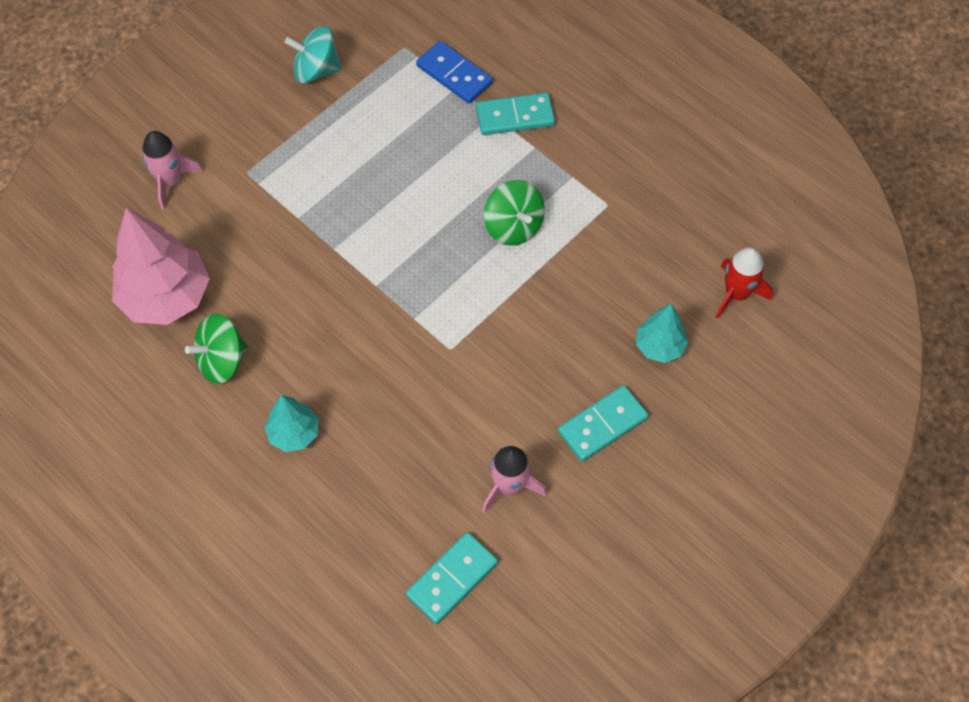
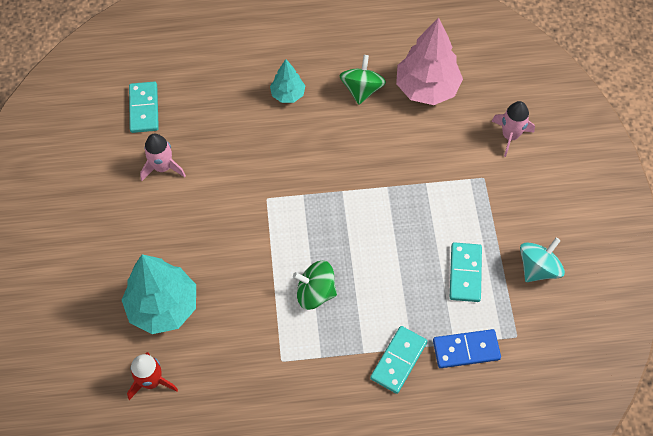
camera: 130 degrees right, 0 degrees up
turquoise domino [558,385,649,462] -> turquoise domino moved to [450,242,482,302]
turquoise tree [636,304,688,363] -> turquoise tree [122,254,196,334], size x1.88

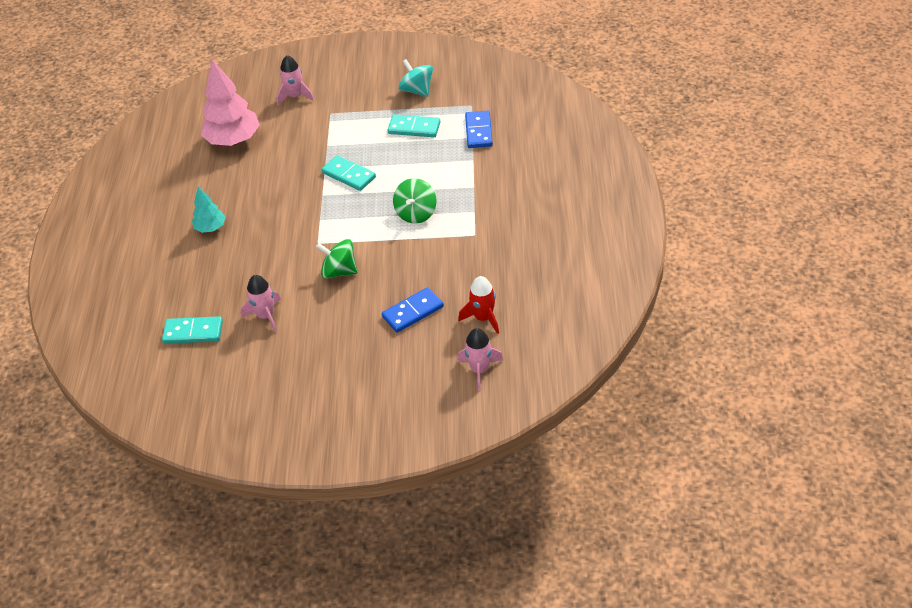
camera: 80 degrees left, 15 degrees down
turquoise tree [122,254,196,334] -> blue domino [382,287,444,333]
green spinning top [339,55,386,105] -> green spinning top moved to [316,239,357,279]
turquoise domino [370,326,427,394] -> turquoise domino moved to [322,155,376,191]
none -> pink rocket [457,328,503,391]

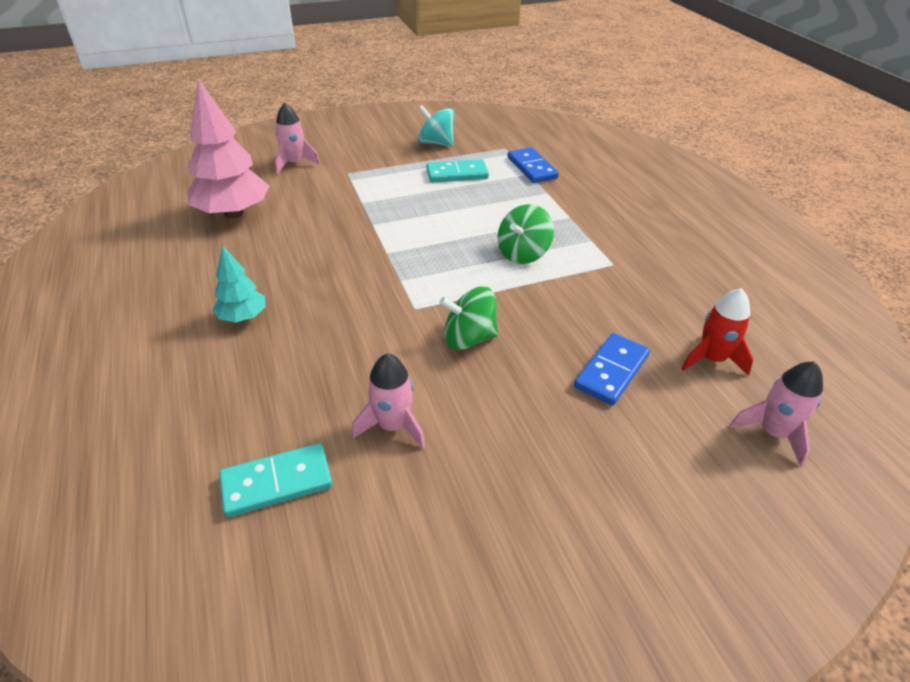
camera: 25 degrees left, 5 degrees down
turquoise domino [322,155,376,191] -> none
green spinning top [393,178,436,224] -> green spinning top turned 45 degrees clockwise [498,204,554,264]

